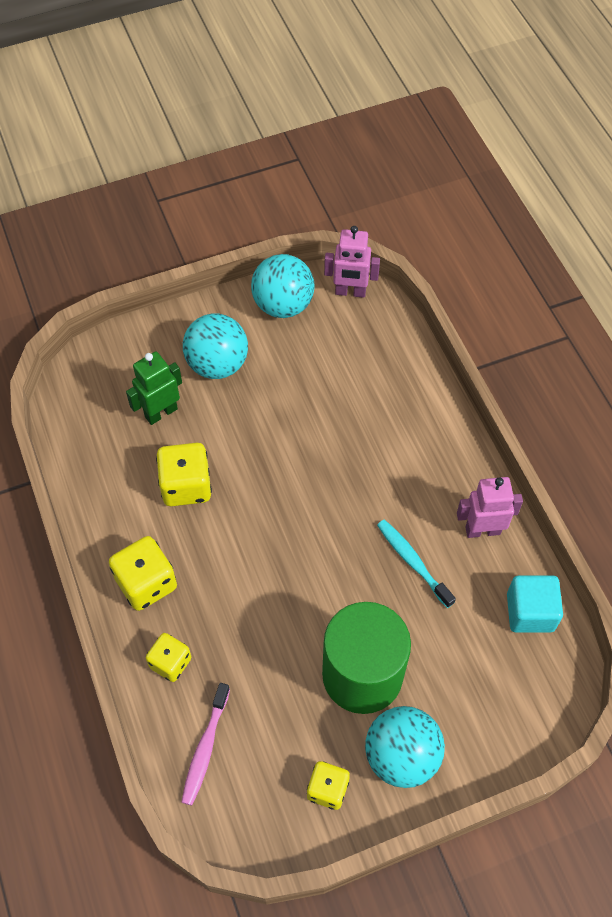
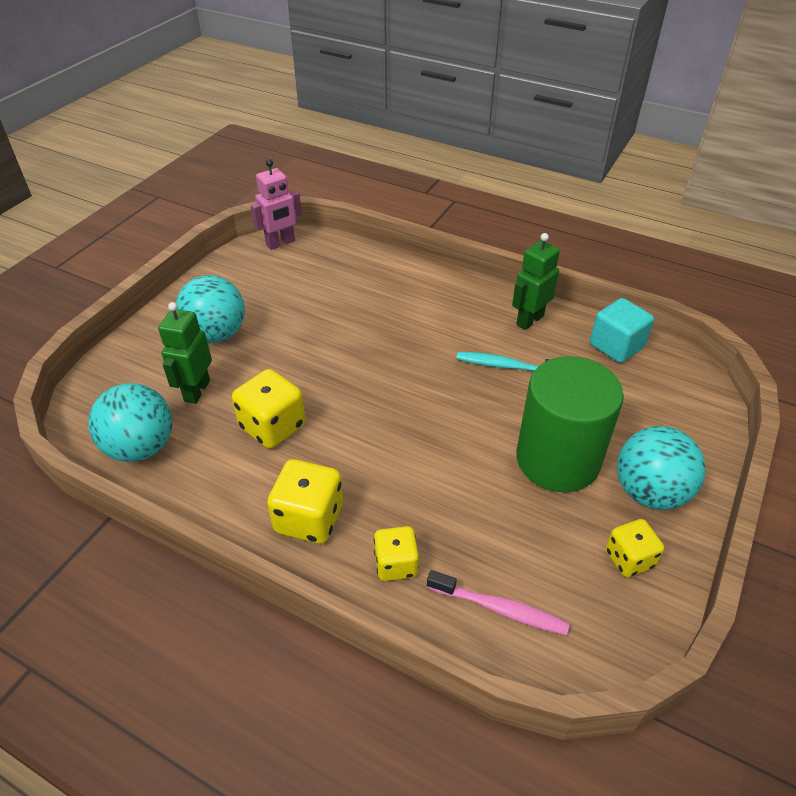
camera: 40 degrees left, 15 degrees down
pink toothbrush [182,683,230,806] -> pink toothbrush turned 45 degrees counterclockwise [427,570,570,635]
turquoise ball [251,254,314,318] -> turquoise ball moved to [88,383,172,462]
pink robot [457,477,523,538] -> green robot [512,233,560,330]

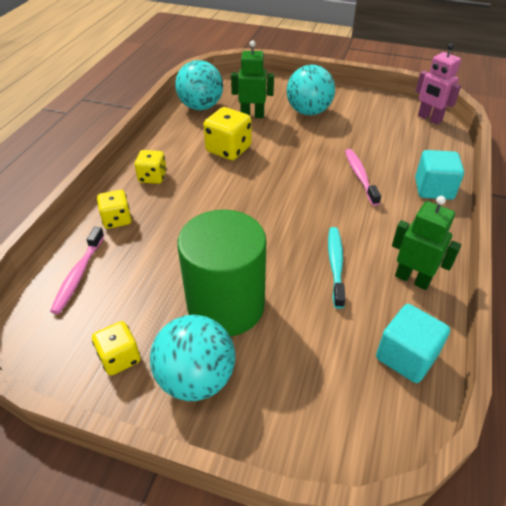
camera: 80 degrees right, 0 degrees up
yellow dice [267,459,343,544] -> yellow dice [135,150,167,184], size x0.65
none -> pink toothbrush [345,149,381,206]
none -> turquoise cube [415,150,464,200]

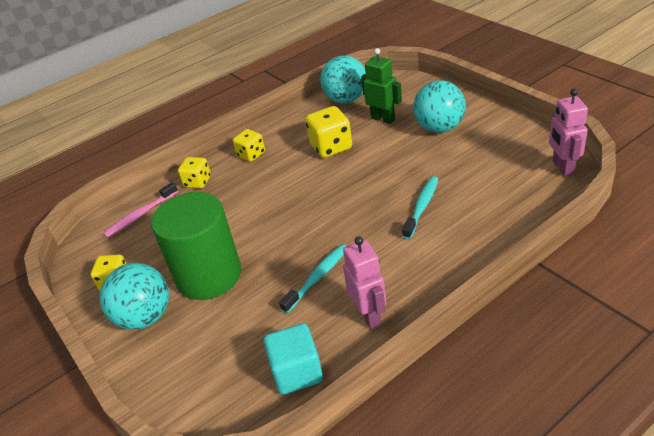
camera: 40 degrees right, 5 degrees down
pink toothbrush [345,149,381,206] -> turquoise toothbrush [402,176,438,239]
green robot [392,196,461,290] -> pink robot [343,236,386,329]
turquoise cube [415,150,464,200] -> none

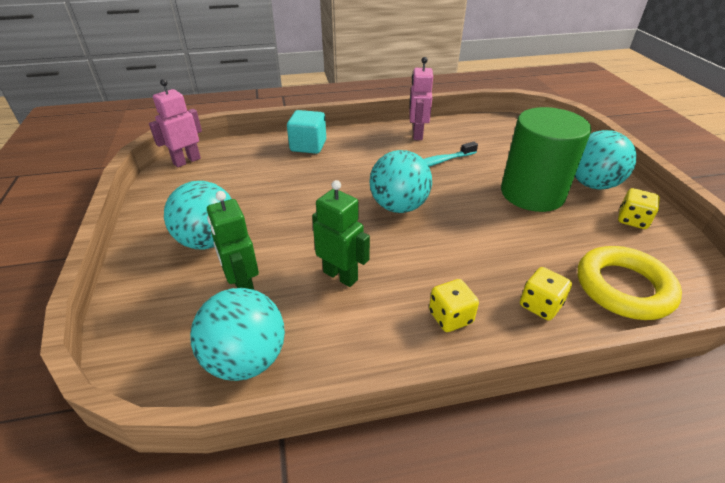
camera: 160 degrees left, 0 degrees up
pink toothbrush [103,182,178,238] -> yellow ring [578,246,682,320]
turquoise cube [264,323,323,395] -> turquoise cube moved to [287,110,326,154]
yellow dice [305,106,352,158] -> green robot [312,180,370,287]
turquoise toothbrush [402,176,438,239] -> none
pink robot [549,89,588,177] -> pink robot turned 150 degrees counterclockwise [149,79,202,167]
none -> turquoise ball [369,150,432,213]

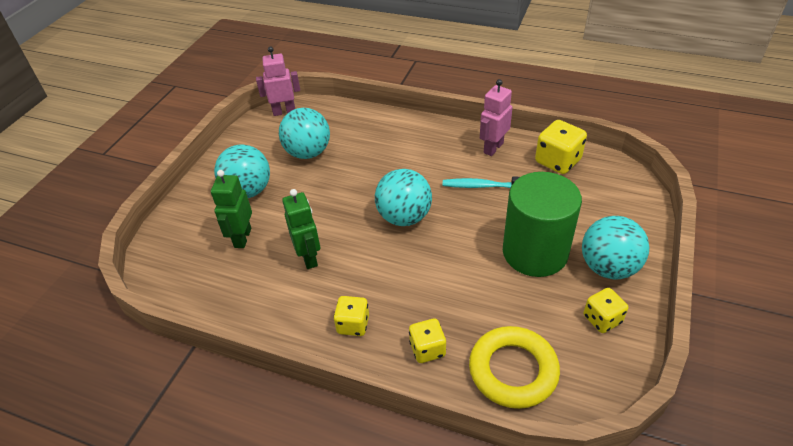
camera: 35 degrees right, 5 degrees up
turquoise ball [190,288,285,381] -> turquoise ball moved to [279,108,330,159]
turquoise cube [287,110,326,154] -> none
none -> yellow dice [535,120,587,174]

